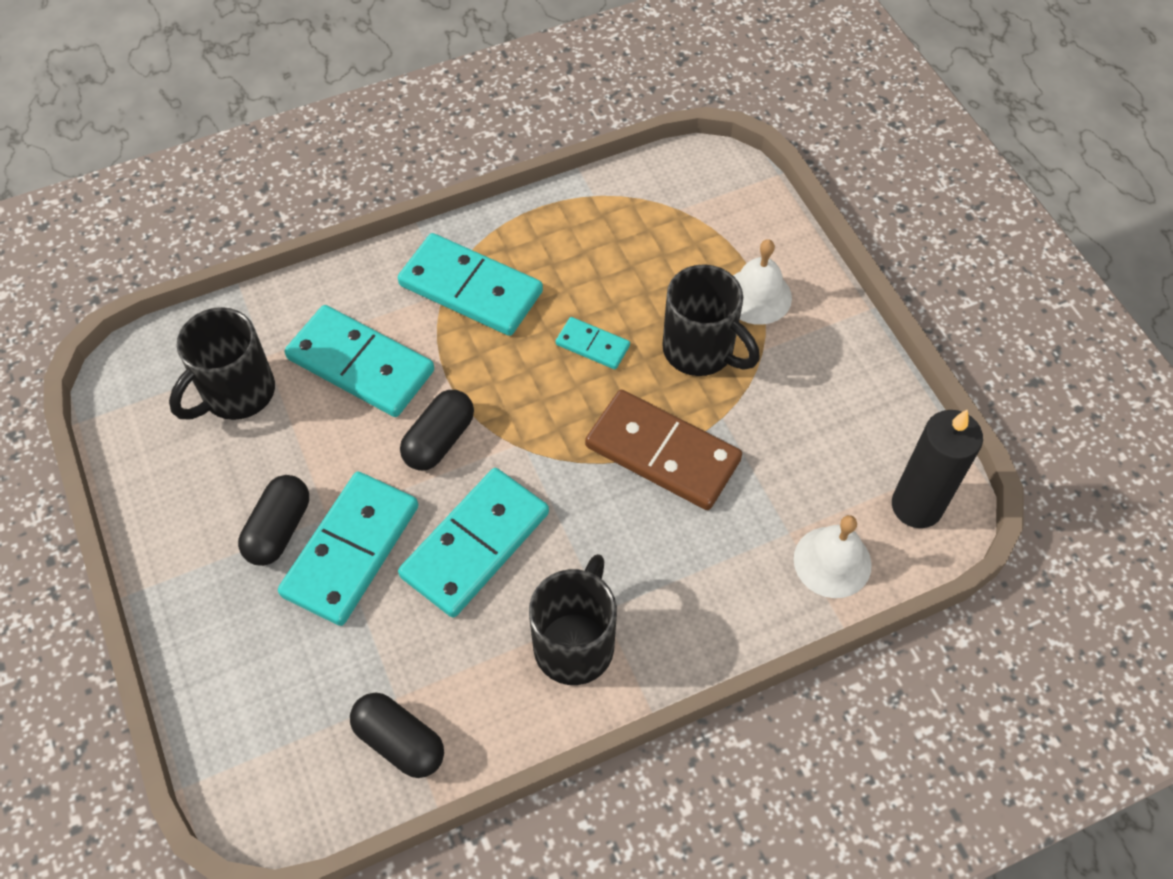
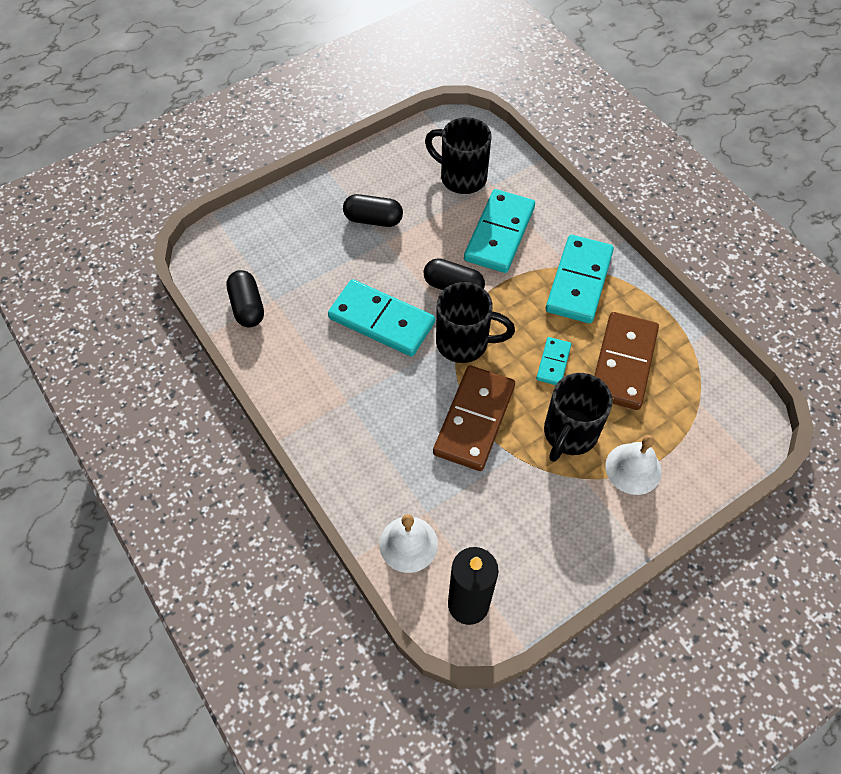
camera: 80 degrees right, 0 degrees up
turquoise domino [278,471,418,626] -> none
black capsule [350,692,444,778] -> black capsule turned 45 degrees counterclockwise [226,270,264,327]
black mug [529,554,617,685] -> black mug moved to [436,282,515,363]
none -> brown domino [594,312,659,410]

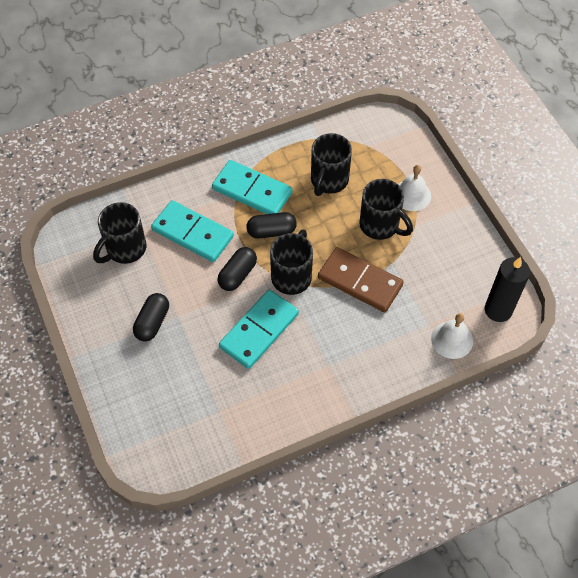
camera: 80 degrees left, 0 degrees up
black capsule [226,270,264,327] -> black capsule moved to [247,212,297,239]
turquoise domino [536,337,571,385] -> none
brown domino [594,312,659,410] -> black mug [311,133,352,196]

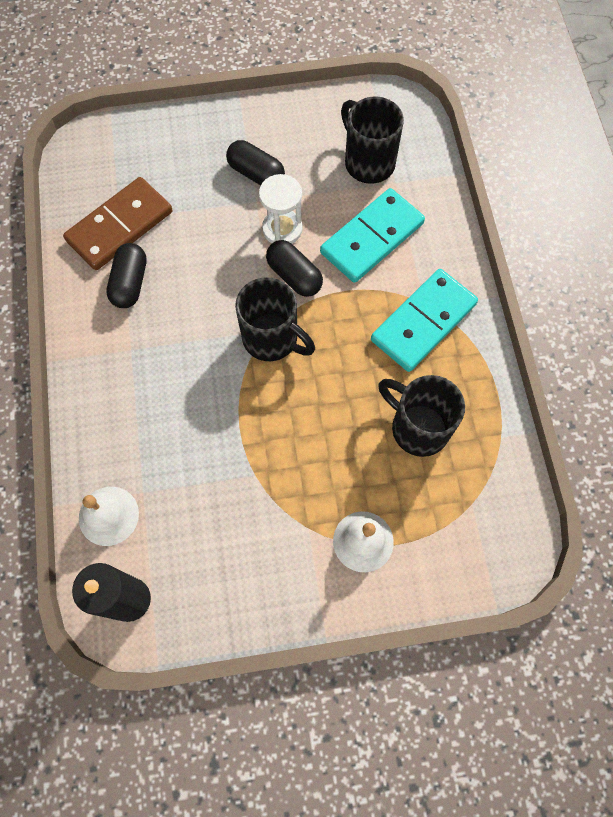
camera: 105 degrees right, 10 degrees up
turquoise domino [219,289,299,369] -> none
black capsule [247,212,297,239] -> black capsule moved to [106,243,147,308]
brown domino [318,247,404,312] -> brown domino moved to [63,177,172,270]
black mug [359,179,413,240] -> none
none -> white hourglass [259,174,303,244]

